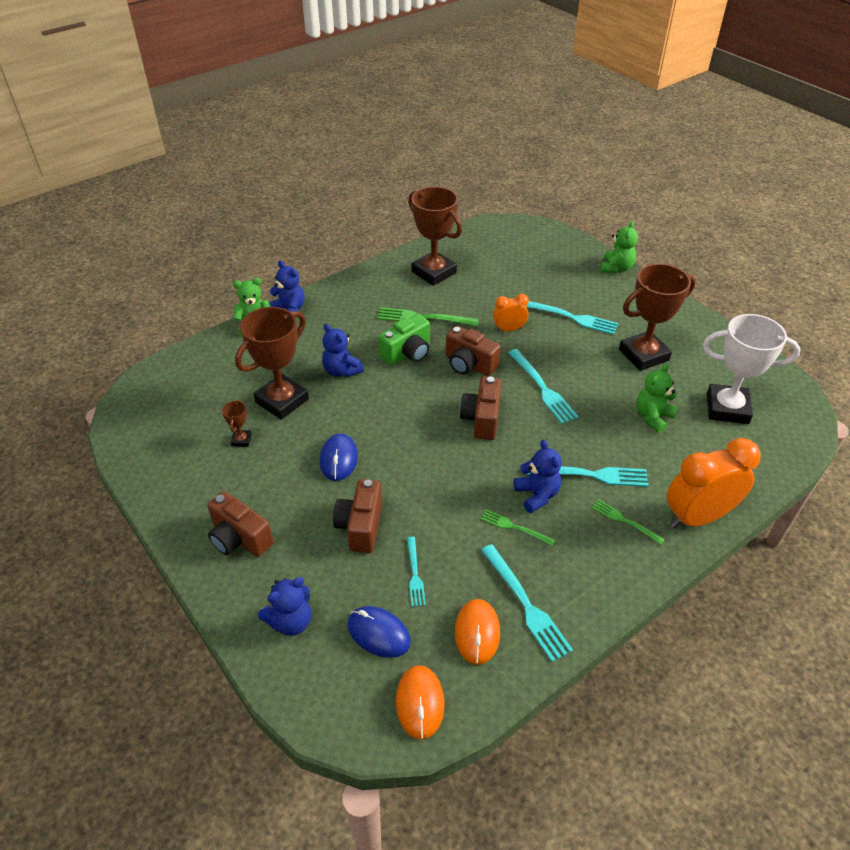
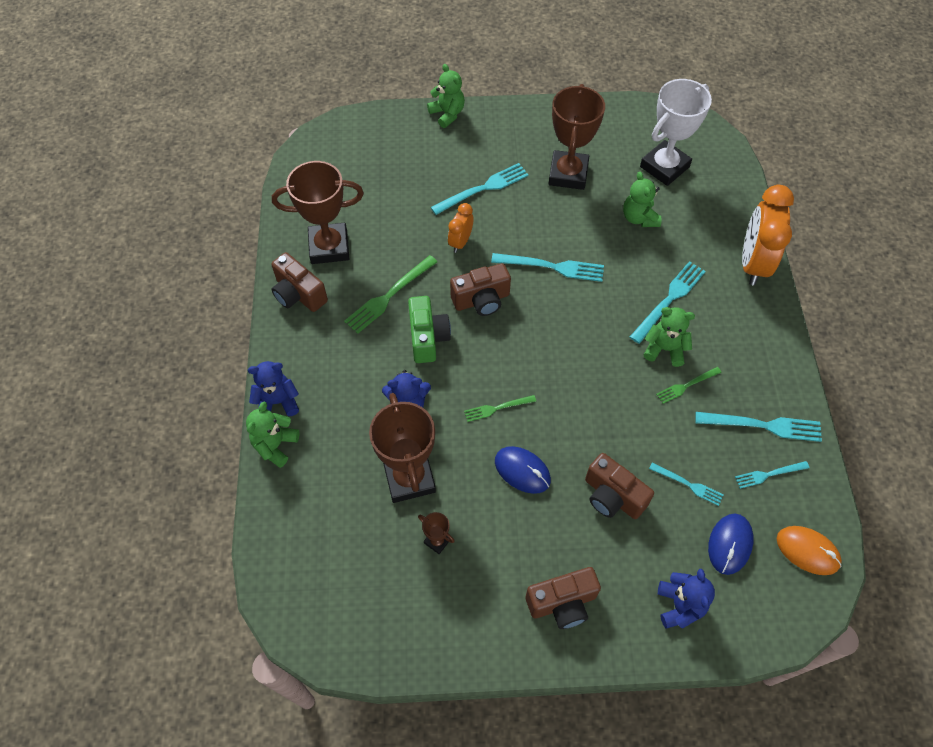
camera: 55 degrees left, 15 degrees up
blue mouse [348,606,411,658] -> blue mouse turned 45 degrees counterclockwise [708,514,754,575]
orange mouse [455,599,500,665] -> turquoise fork [735,461,809,489]
brown camera [460,377,502,440] -> brown camera moved to [271,252,328,312]
blue teddy bear [514,440,562,513] -> green teddy bear [644,307,695,367]
green fork [592,499,665,544] -> green fork moved to [464,395,536,422]

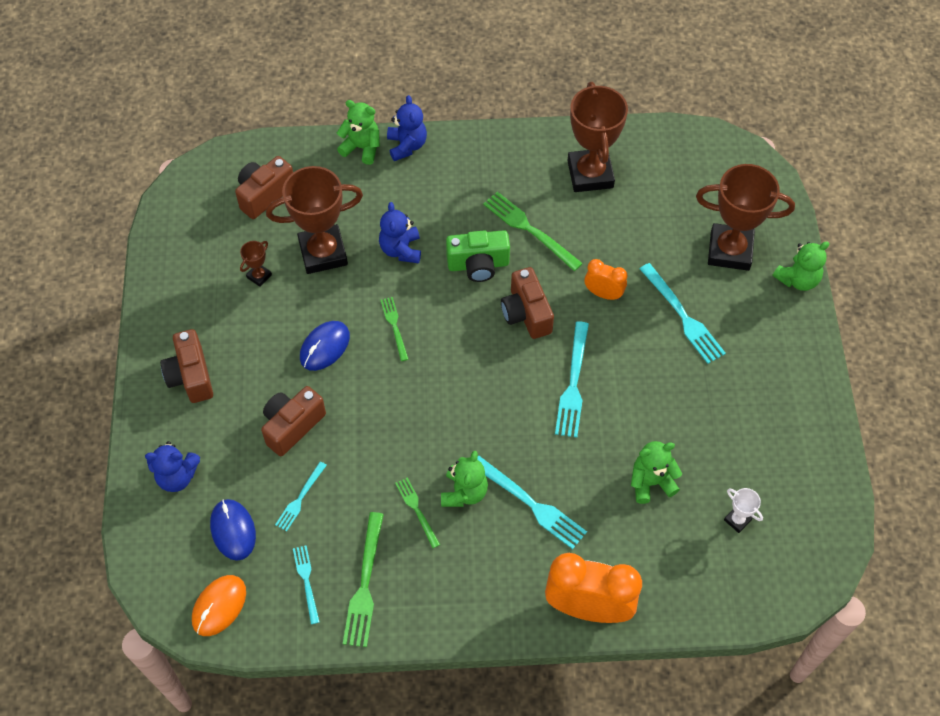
camera: 90 degrees right, 0 degrees up
brown camera [271,252,328,312] -> brown camera moved to [235,156,293,219]
brown trophy [548,84,605,190] -> brown trophy moved to [696,164,795,271]
white trophy [640,79,712,186] -> white trophy [724,488,763,533], size x0.43
turquoise fork [695,412,822,442] -> green fork [343,512,384,647]
blue mouse [708,514,754,575] -> blue mouse turned 45 degrees clockwise [210,499,256,561]

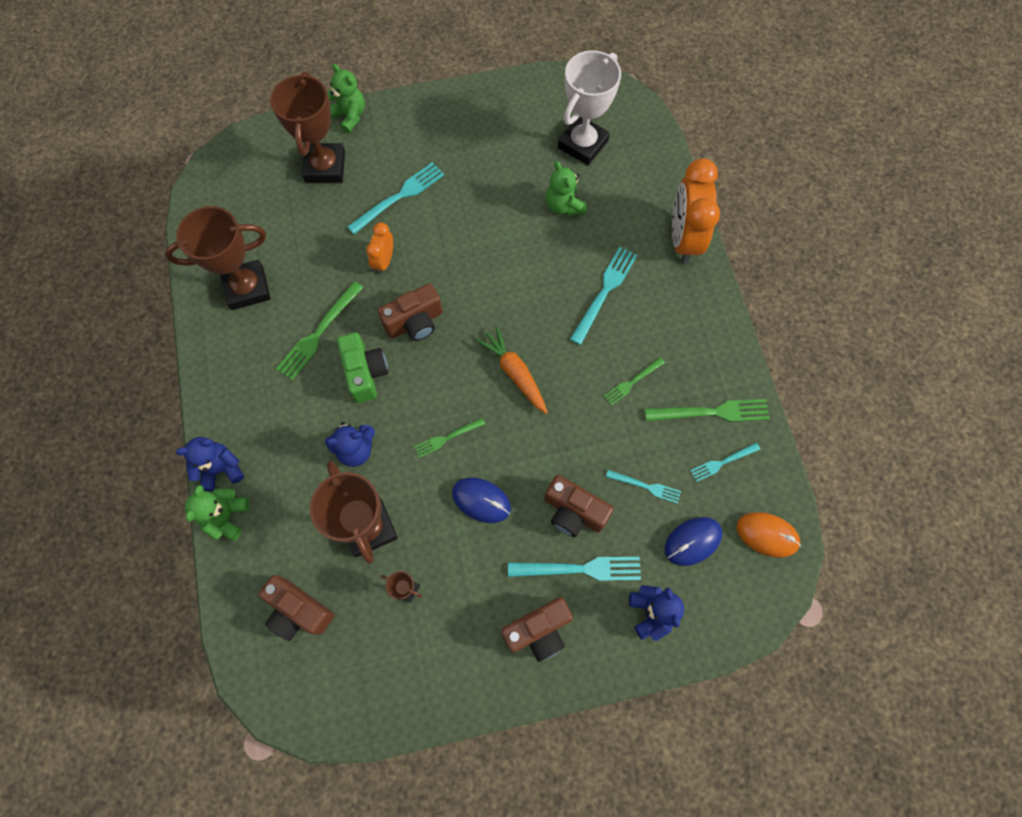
camera: 100 degrees left, 10 degrees up
green teddy bear [441,451,488,507] -> none
turquoise fork [555,321,589,438] -> turquoise fork moved to [508,557,641,581]
white trophy [724,488,763,533] -> white trophy [558,50,621,165], size x2.33
none -> orange carrot [476,326,548,414]

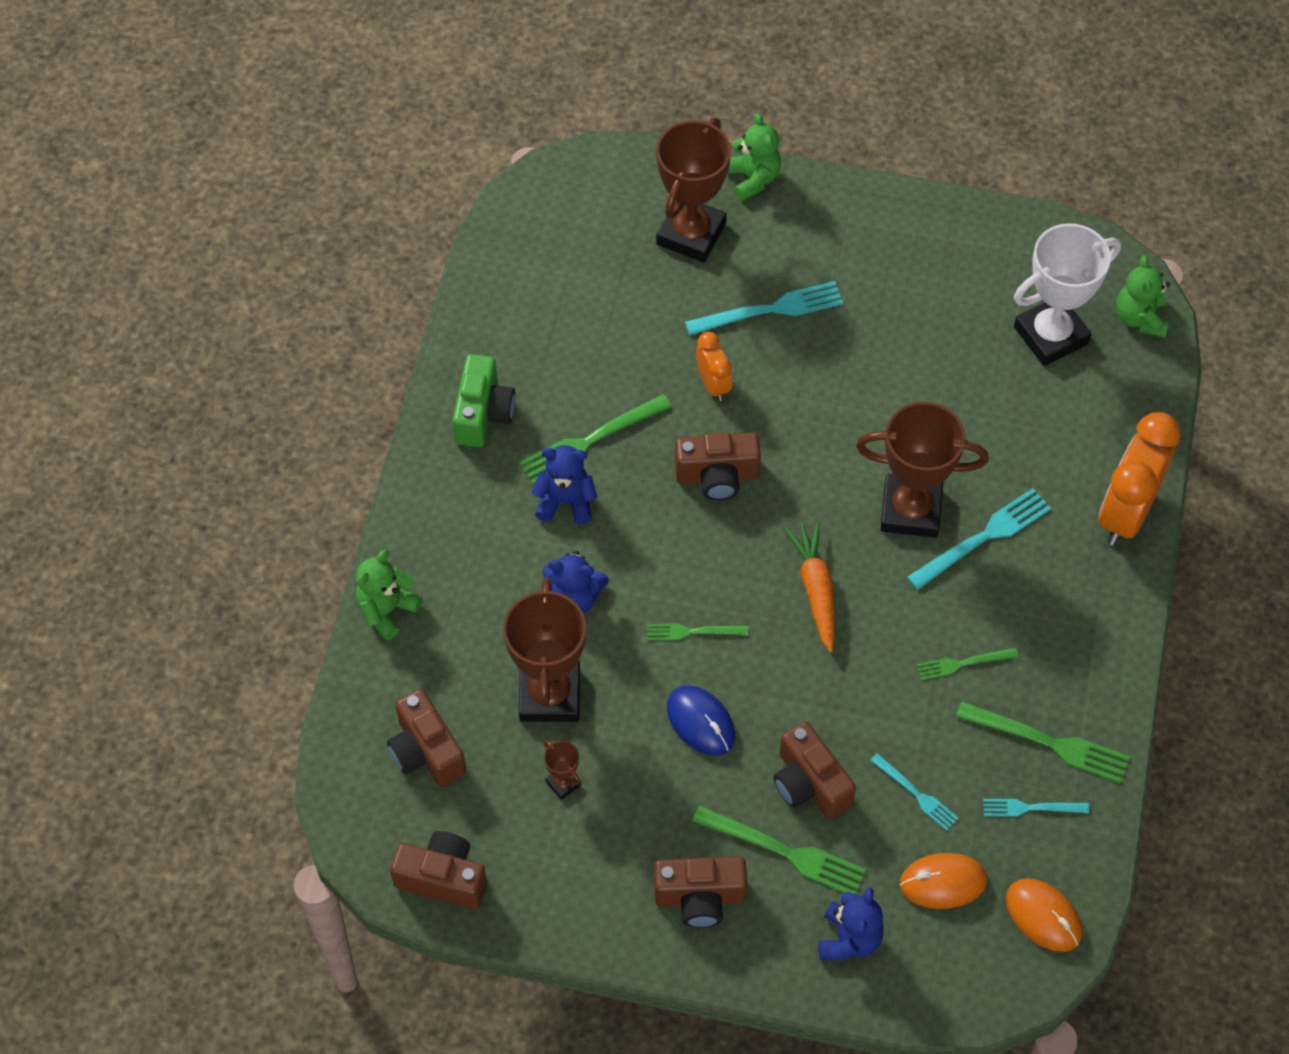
camera: 25 degrees right, 10 degrees down
brown trophy [165,206,271,310] -> brown trophy moved to [856,402,989,538]
blue teddy bear [176,437,244,492] -> blue teddy bear moved to [531,445,597,524]
green camera [337,332,388,403] -> green camera moved to [452,354,515,447]
orange clock [366,222,393,274] -> orange clock turned 120 degrees clockwise [696,332,732,401]
turquoise fork [508,557,641,581] -> green fork [692,805,866,894]
green teddy bear [546,161,587,216] -> green teddy bear moved to [1116,256,1170,338]
blue mouse [665,517,722,566] -> orange mouse [900,853,987,909]
none -> brown camera [390,831,487,910]

